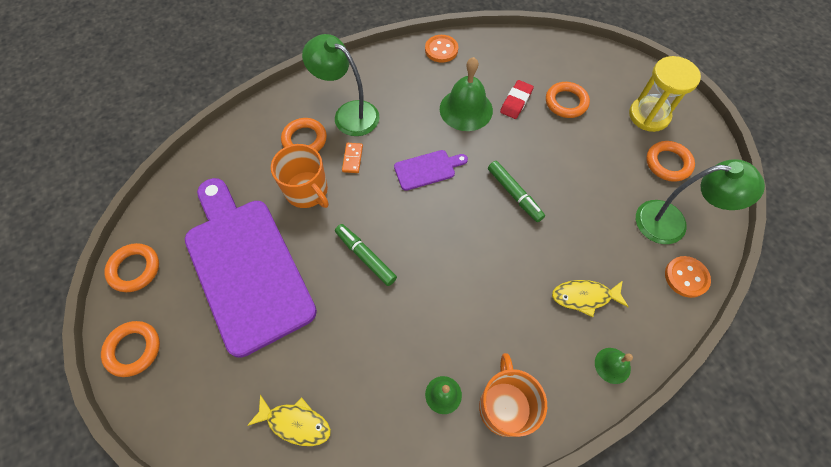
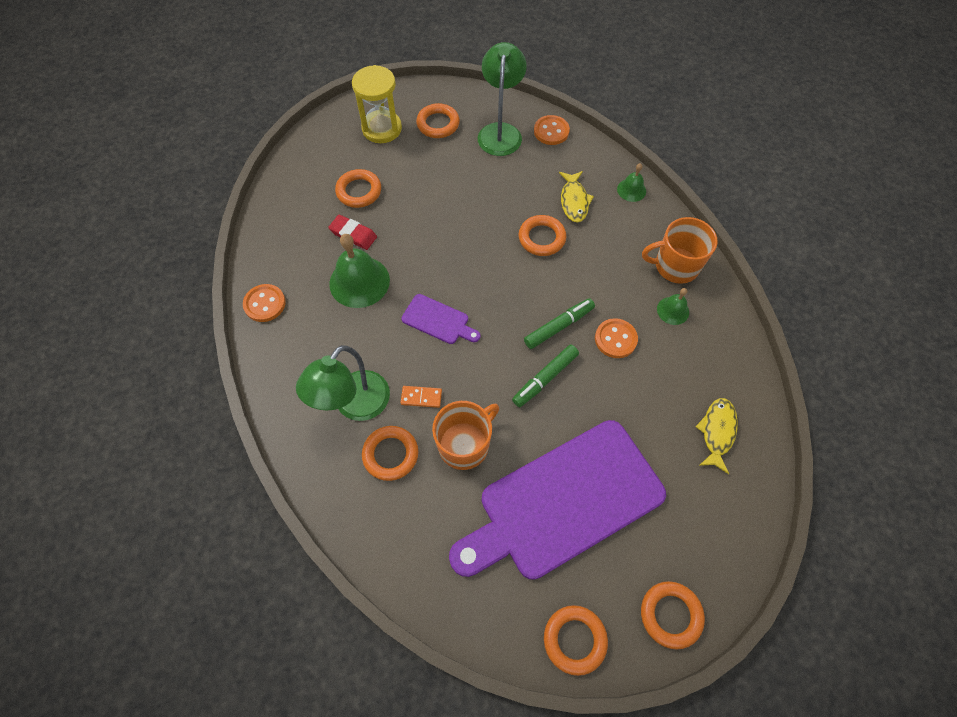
camera: 90 degrees left, 0 degrees up
purple cutting board [394,150,468,191] -> purple cutting board turned 135 degrees clockwise [401,294,481,344]
green marker [488,161,545,222] -> green marker moved to [524,298,595,349]
none -> orange ring [519,215,566,256]
none -> orange button [595,318,638,358]

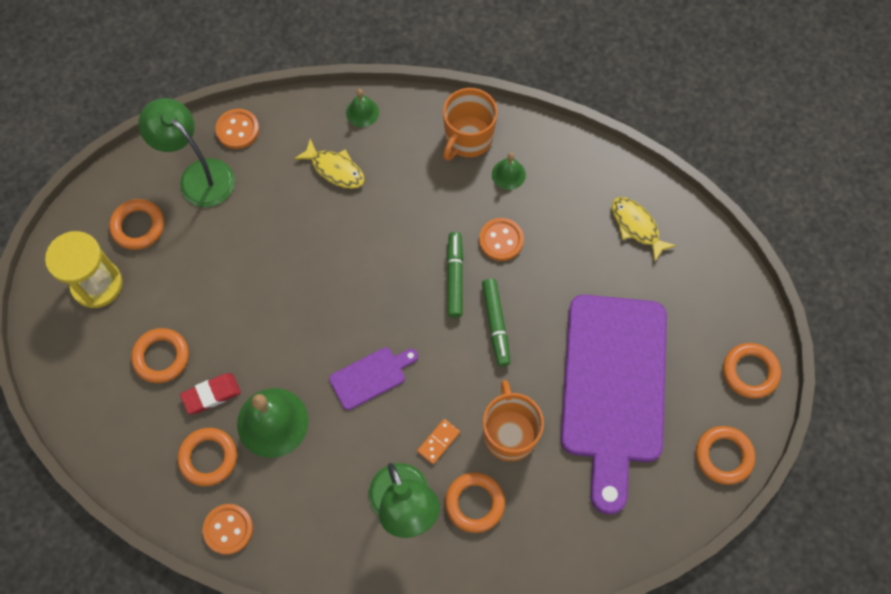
camera: 55 degrees left, 5 degrees up
orange ring [519,215,566,256] -> orange ring moved to [177,428,237,486]

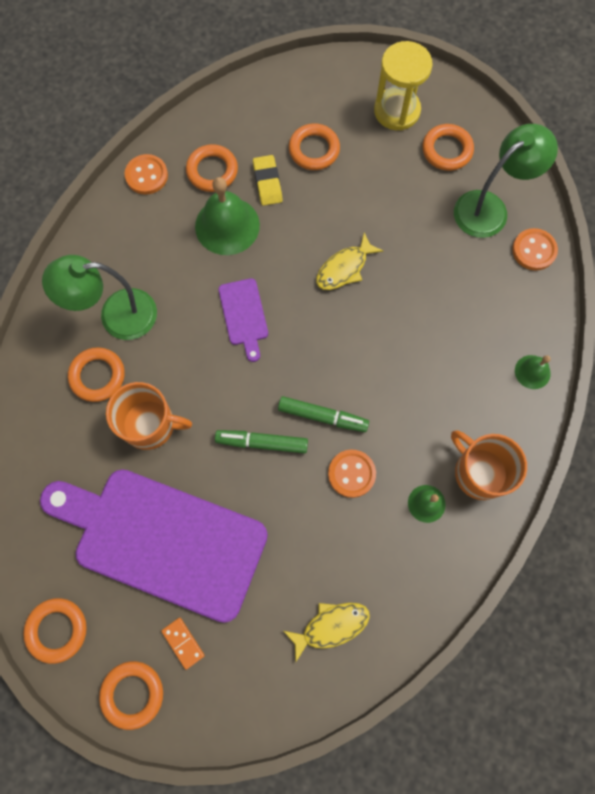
camera: 105 degrees right, 5 degrees up
red eraser [180,373,241,414] -> yellow eraser [253,155,283,206]
yellow fish [294,139,365,189] -> yellow fish moved to [316,232,383,290]
orange domino [417,419,460,464] -> orange domino moved to [161,618,205,670]

